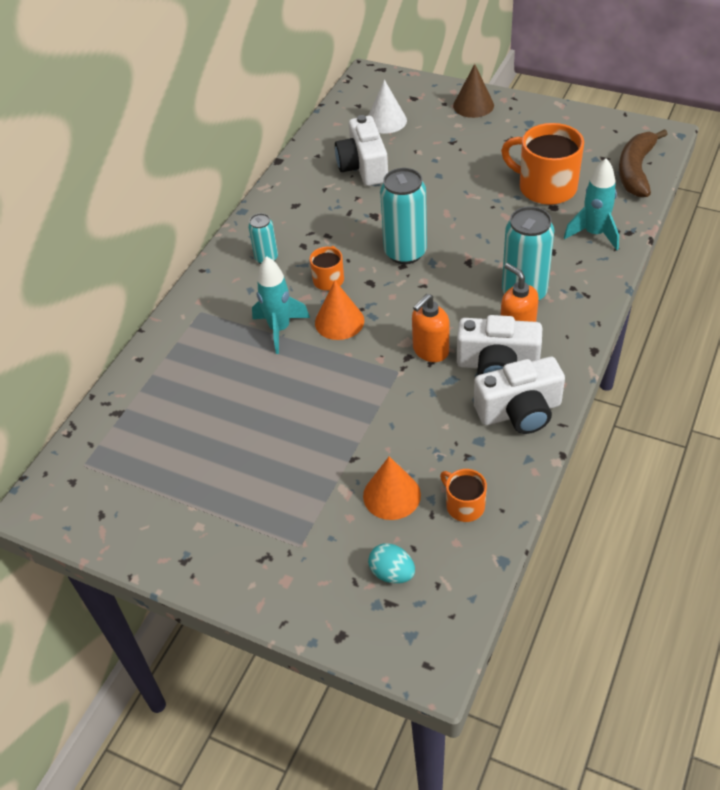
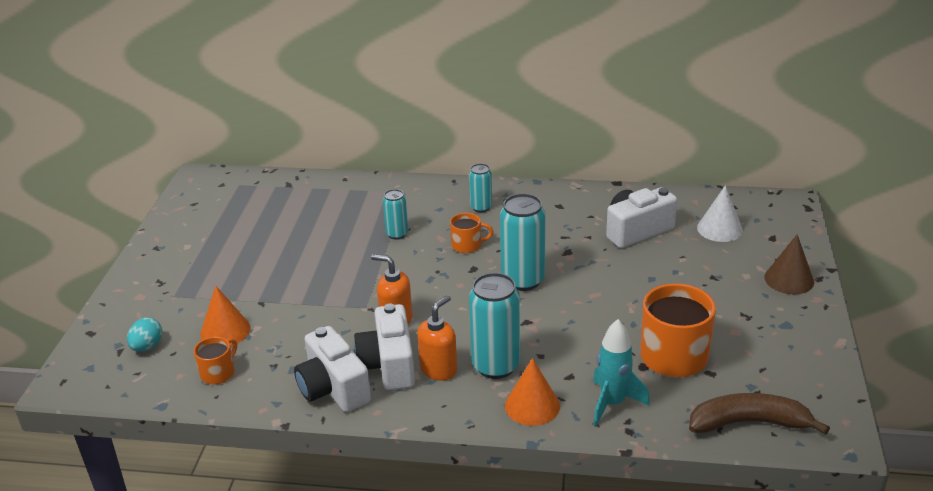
camera: 70 degrees right, 15 degrees down
turquoise rocket [252,256,310,354] -> turquoise can [383,189,408,239]
orange cone [315,280,364,340] -> orange cone moved to [505,358,560,426]

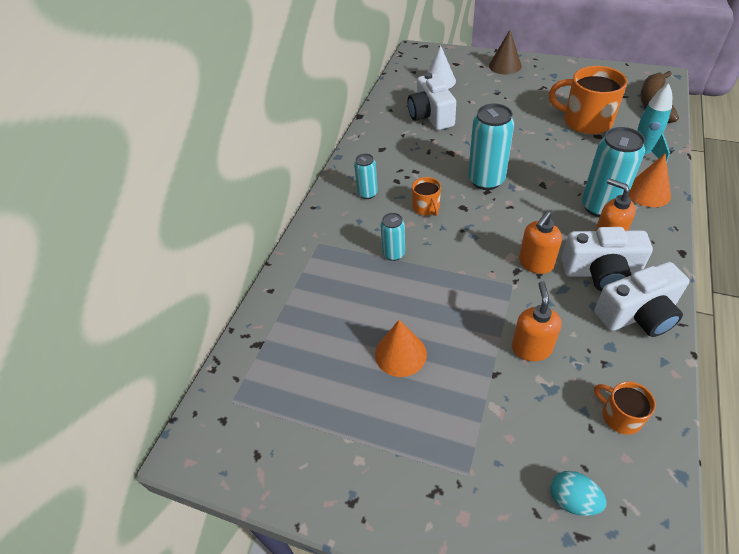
camera: 75 degrees left, 15 degrees up
orange cone [200,286,251,346] -> orange cone moved to [375,320,427,377]
orange mug [450,213,493,253] -> orange mug turned 150 degrees clockwise [412,177,441,216]
none -> orange soap dispenser [512,281,562,361]

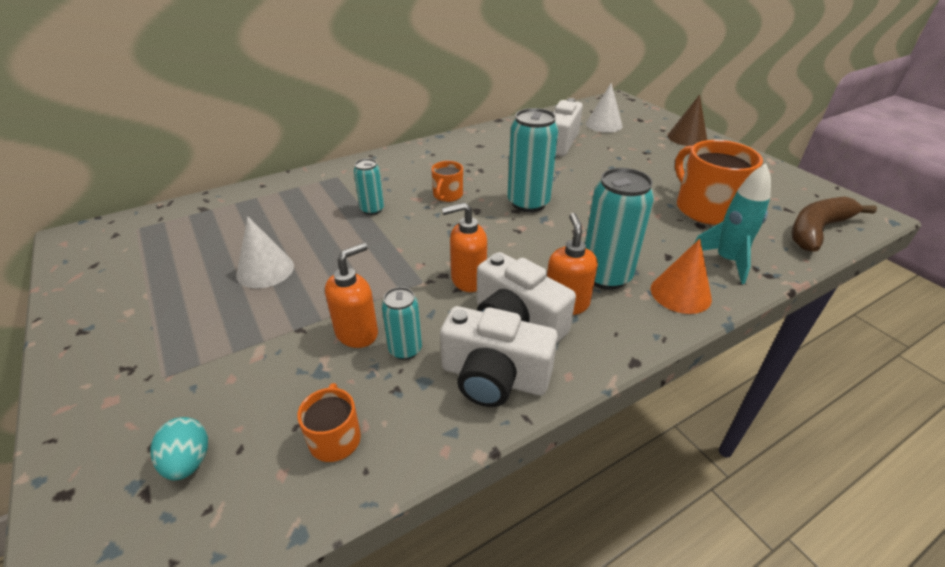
camera: 35 degrees right, 10 degrees down
turquoise can [354,153,378,199] -> turquoise can moved to [382,287,422,360]
orange cone [375,320,427,377] -> white cone [236,216,294,288]

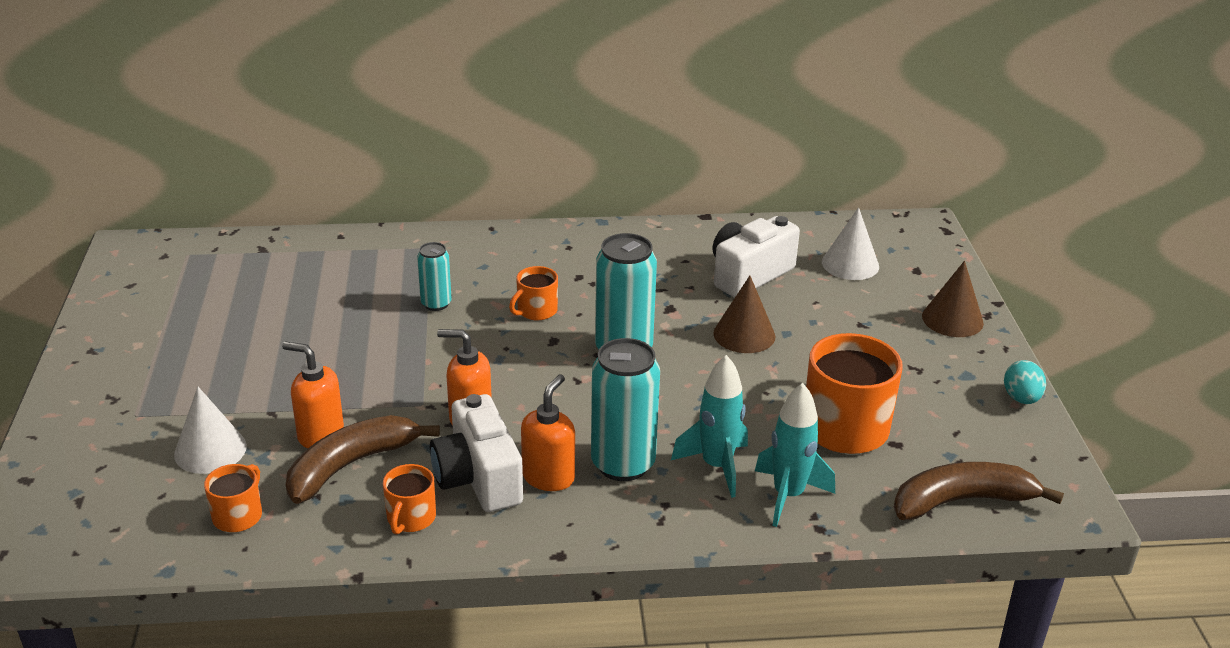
camera: 25 degrees right, 5 degrees down
turquoise egg [150,417,208,480] -> turquoise egg moved to [1004,360,1046,404]
white cone [236,216,294,288] -> white cone moved to [174,387,247,474]
orange soap dispenser [325,243,378,348] -> orange soap dispenser turned 135 degrees counterclockwise [282,341,344,448]
turquoise can [382,287,422,360] -> brown banana [286,415,440,504]
white camera [440,306,558,407] -> orange mug [383,464,436,535]
orange cone [651,239,712,314] -> none
none -> turquoise rocket [671,355,748,498]
none -> brown cone [713,276,775,353]

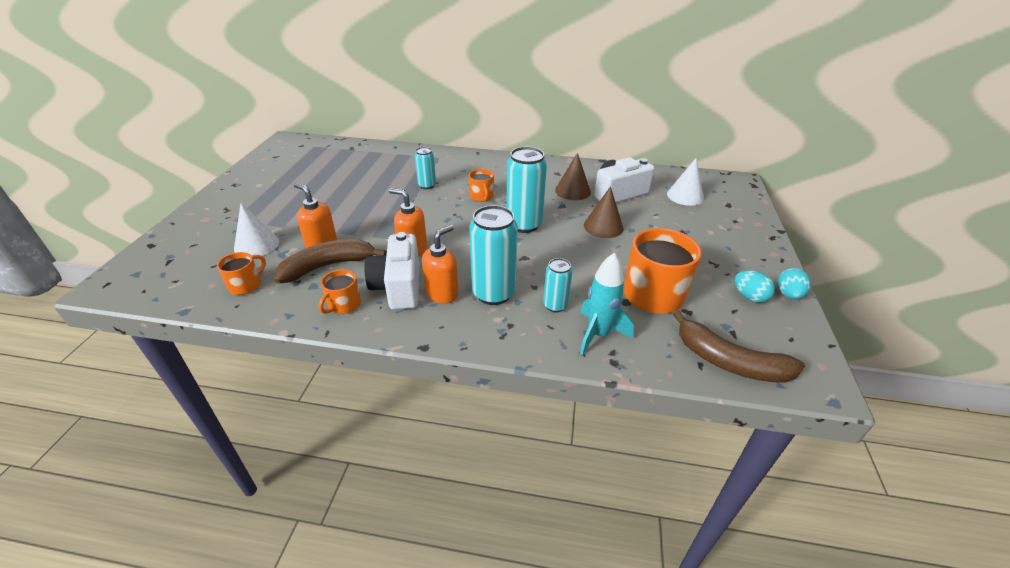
camera: 15 degrees right, 5 degrees up
orange mug [509,266,558,320] -> orange mug turned 75 degrees counterclockwise [469,169,494,202]
turquoise rocket [671,355,748,498] -> turquoise can [543,258,572,312]
brown banana [894,462,1064,520] -> brown banana turned 150 degrees counterclockwise [673,310,805,383]
brown cone [922,261,984,337] -> brown cone moved to [555,153,591,200]
none -> turquoise egg [735,270,775,303]

